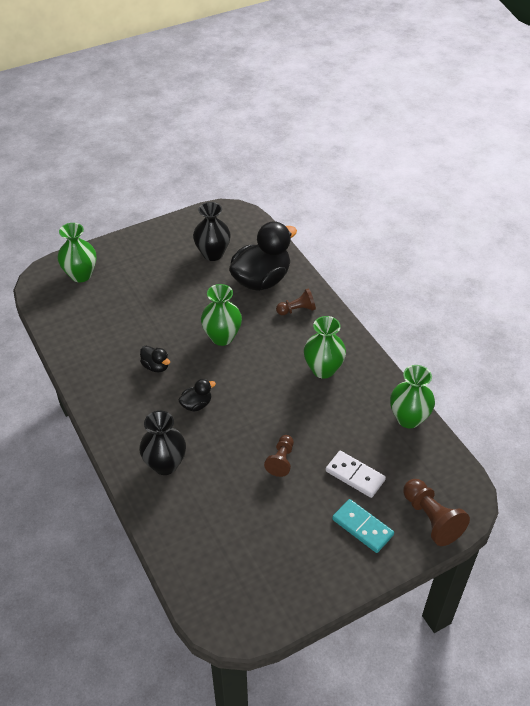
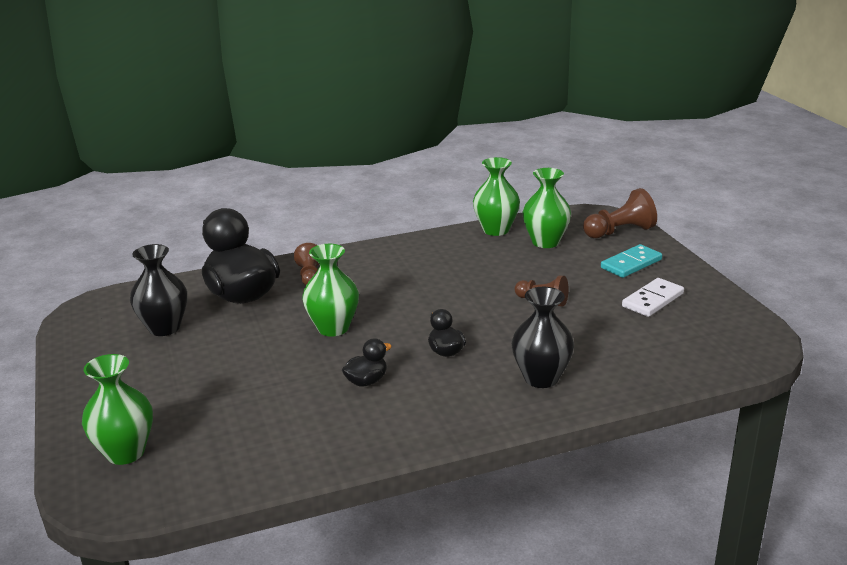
camera: 80 degrees left, 20 degrees down
green vase [304,316,346,379] -> green vase moved to [522,168,571,248]
white domino [326,451,386,498] -> white domino moved to [622,278,684,317]

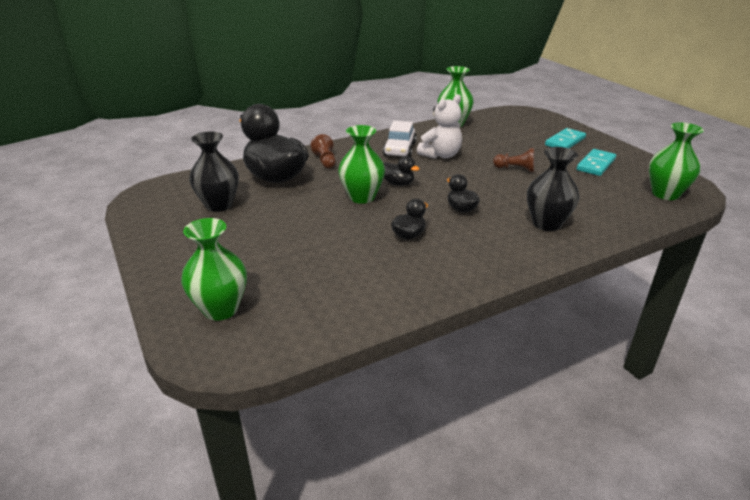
camera: 10 degrees left, 5 degrees up
green vase [522,168,571,248] -> green vase moved to [649,122,704,200]
brown pawn [583,188,657,238] -> none
white domino [622,278,684,317] -> turquoise domino [577,149,616,176]
none -> white car [383,121,417,157]
none -> black duck [383,156,420,186]
none -> white teddy bear [417,94,462,159]

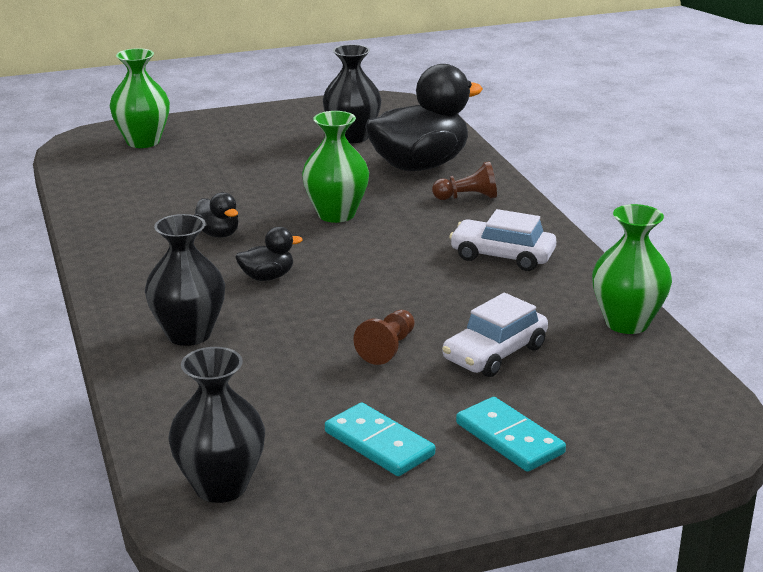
camera: 100 degrees right, 5 degrees down
black duck [383,156,420,186] -> none
white teddy bear [417,94,462,159] -> none
green vase [649,122,704,200] -> black vase [168,347,265,503]
none -> white car [442,293,548,377]

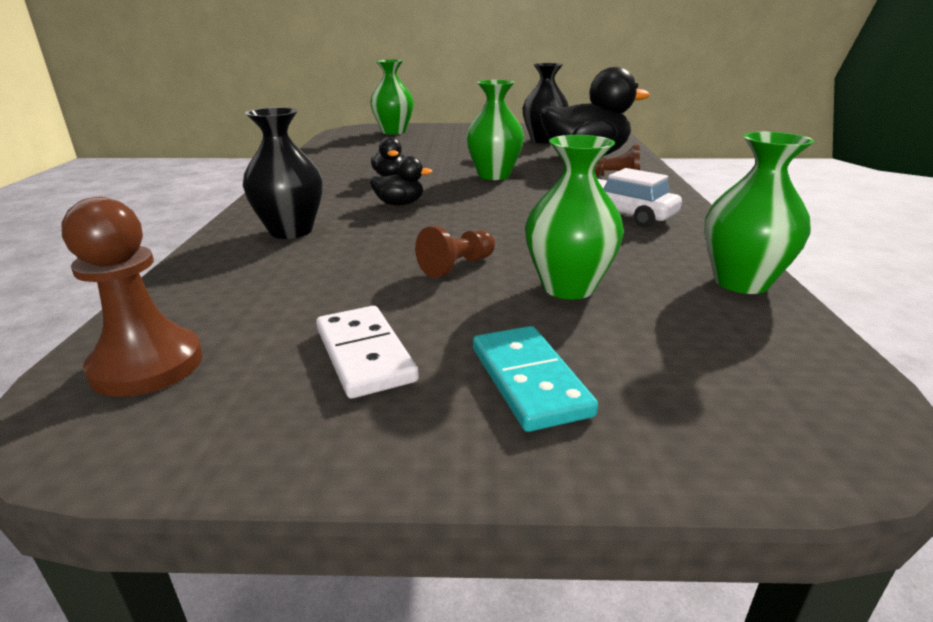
camera: 20 degrees right, 0 degrees up
black vase [168,347,265,503] -> brown pawn [61,197,203,397]
turquoise domino [325,403,435,476] -> white domino [316,306,419,399]
white car [442,293,548,377] -> green vase [525,135,624,299]

